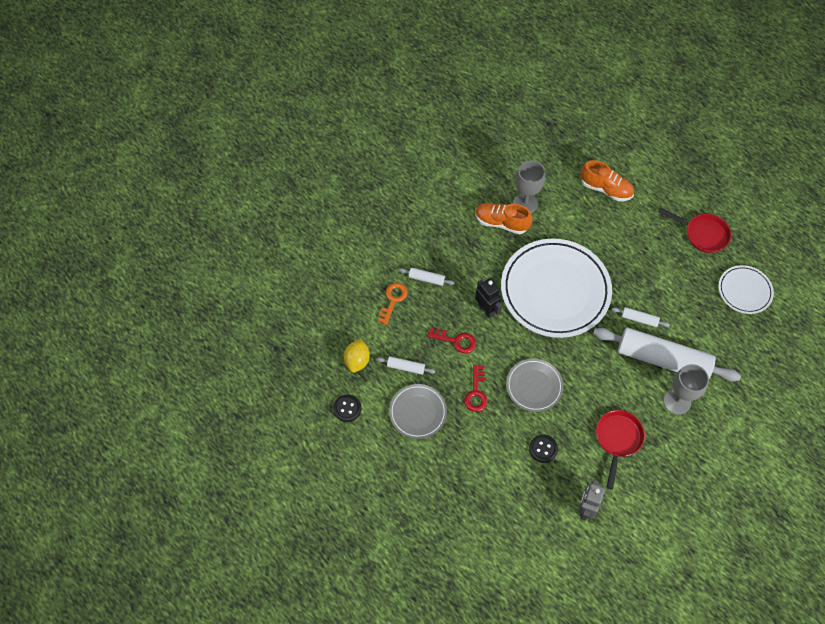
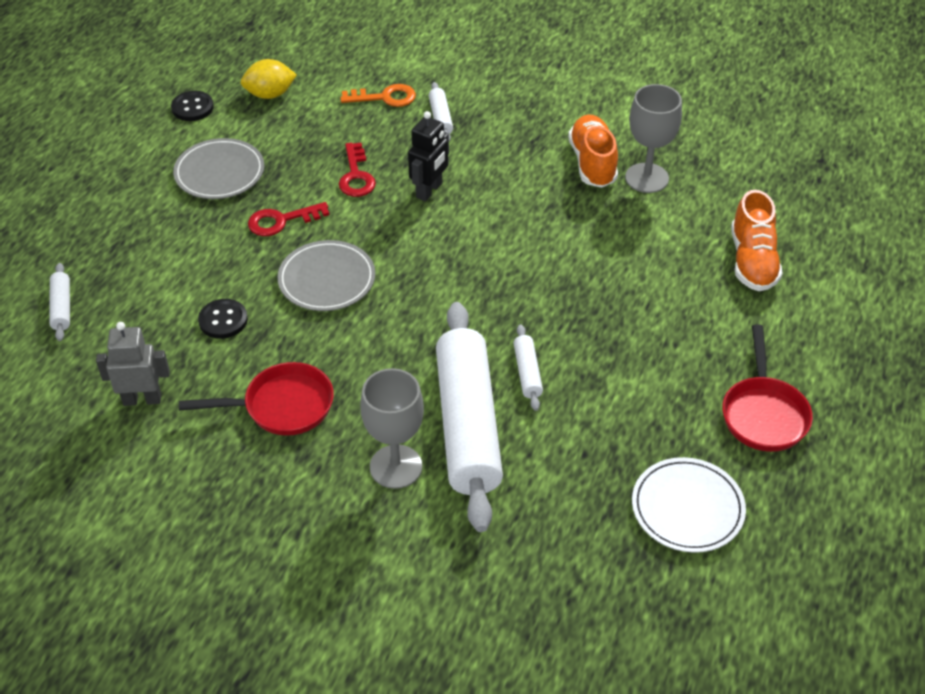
camera: 65 degrees right, 15 degrees down
white rolling pin [377,356,435,375] -> white rolling pin moved to [49,263,70,341]
white plate [501,239,612,338] -> none

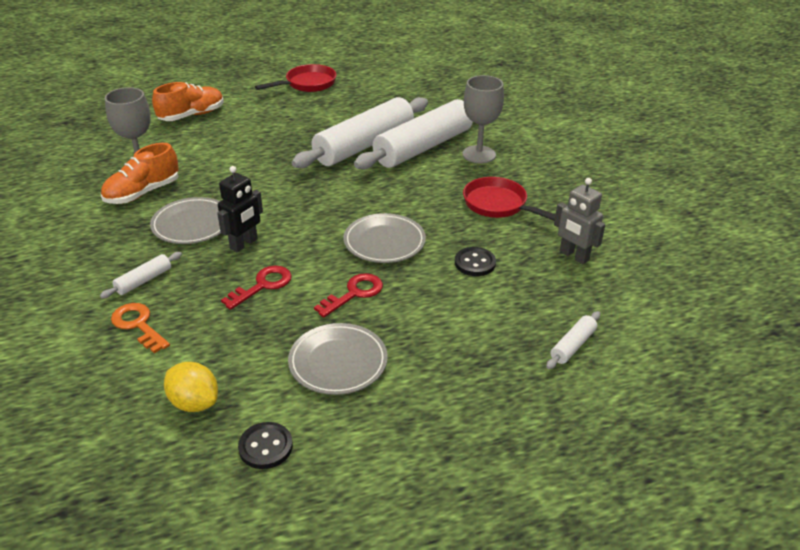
camera: 130 degrees left, 10 degrees down
red key [248,202,329,236] -> red key turned 75 degrees counterclockwise [314,273,383,317]
black robot [408,111,449,201] -> black robot turned 135 degrees clockwise [217,166,263,252]
white rolling pin [514,324,543,411] -> white rolling pin [292,97,428,168], size x2.48
white plate [632,457,746,553] -> none
none -> grey plate [150,197,221,244]

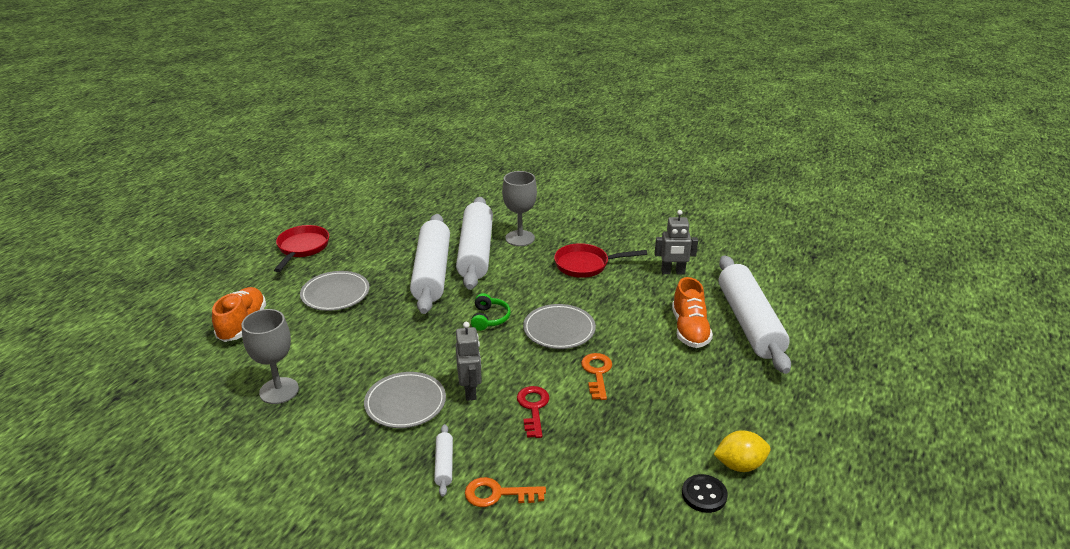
camera: 45 degrees left, 5 degrees down
orange shoe [101,143,179,204] -> orange shoe moved to [672,277,713,348]
yellow lemon [164,362,218,412] -> yellow lemon moved to [713,430,771,472]
black robot [217,166,263,252] -> grey robot [456,322,482,401]
grey plate [288,323,388,395] -> grey plate moved to [300,271,370,311]
red key [314,273,383,317] -> orange key [581,353,612,400]
black button [455,247,496,276] -> none
white rolling pin [546,311,600,369] -> white rolling pin [719,256,791,374], size x2.48
none -> green headphones [471,293,511,331]

